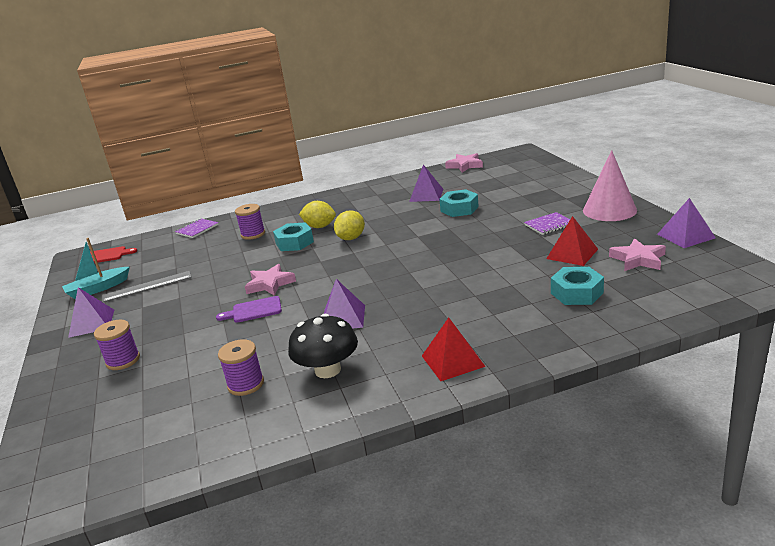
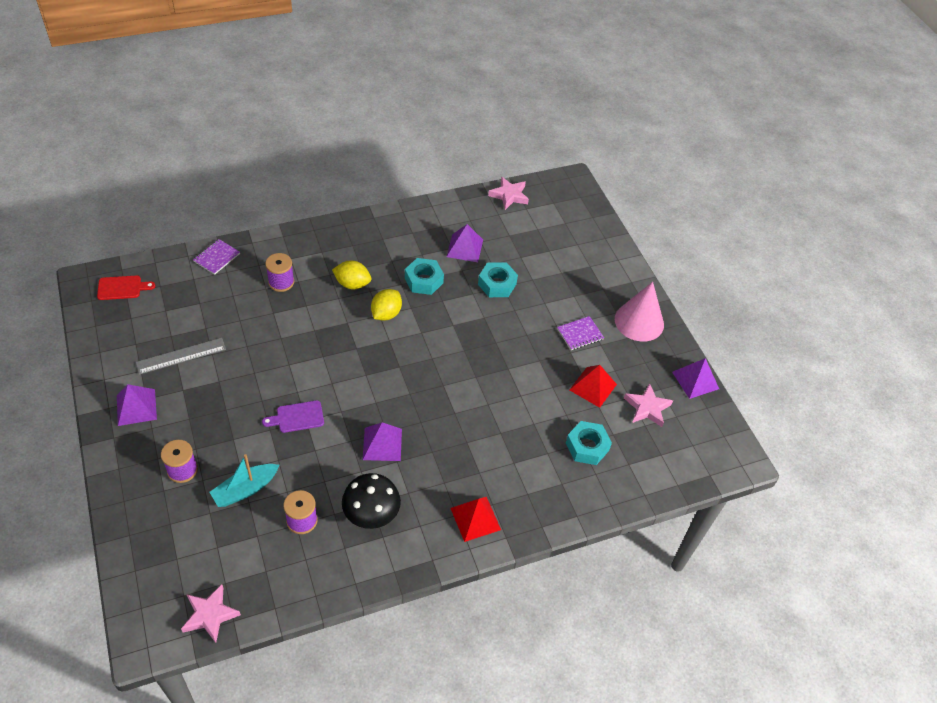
camera: 10 degrees left, 25 degrees up
turquoise boat [62,238,130,300] -> turquoise boat moved to [209,454,279,507]
pink star [245,264,296,296] -> pink star moved to [181,584,241,643]
turquoise nut [273,222,314,251] -> turquoise nut moved to [405,258,444,295]

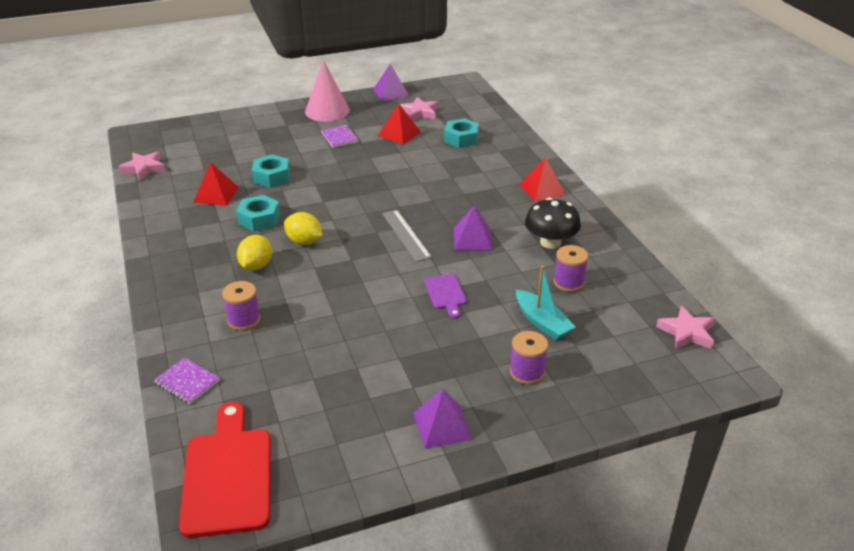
camera: 85 degrees left, 15 degrees down
red cutting board [97,275,155,300] -> red cutting board [179,402,271,538], size x1.98
grey ruler [136,338,226,375] -> grey ruler moved to [382,210,432,262]
purple pyramid [447,224,483,262] -> red pyramid [193,162,239,206]

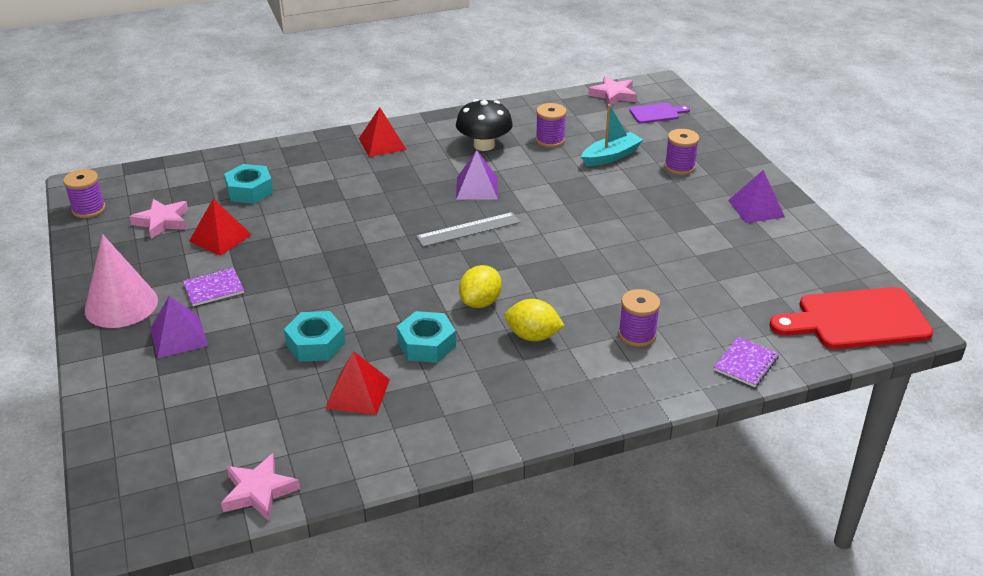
camera: 90 degrees left, 0 degrees up
purple pyramid [373,64,409,101] -> purple pyramid moved to [150,295,208,358]
purple cutting board [424,274,467,318] -> purple cutting board moved to [629,103,690,123]
none -> purple spool [63,169,106,218]

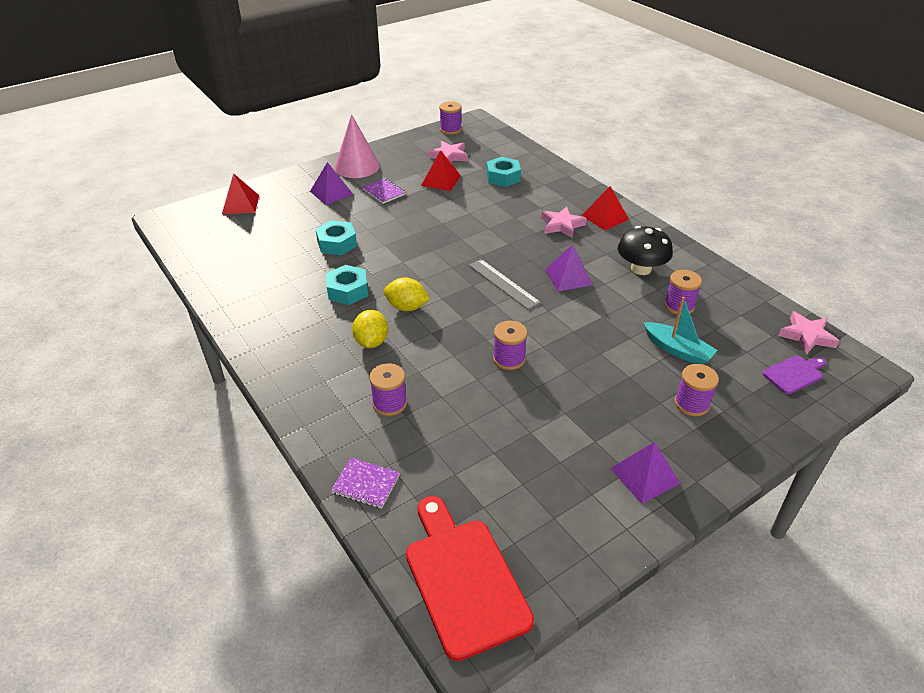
camera: 75 degrees right, 5 degrees up
pink star [221,453,300,521] -> pink star moved to [541,206,587,238]
red pyramid [325,351,390,415] -> red pyramid moved to [222,173,259,214]
purple cutting board [629,103,690,123] -> purple cutting board turned 90 degrees counterclockwise [762,356,826,394]
none -> purple spool [493,321,527,370]

